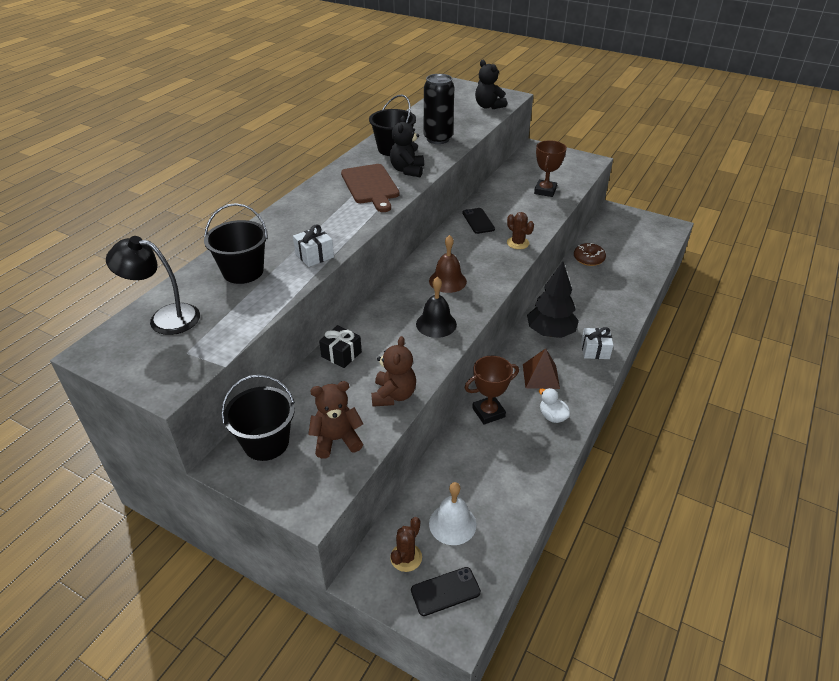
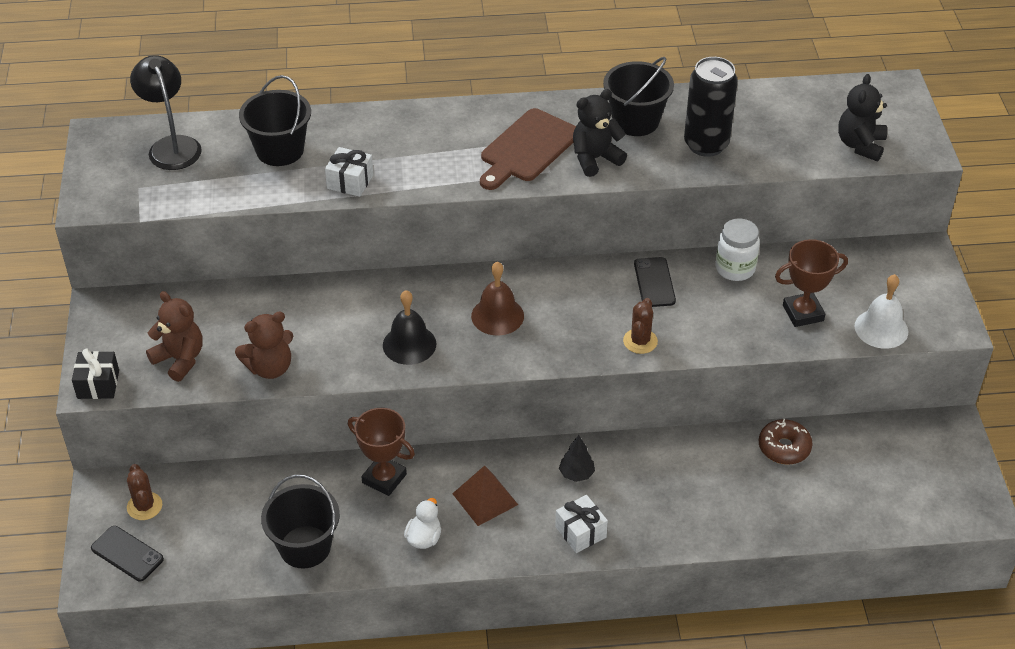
camera: 55 degrees right, 5 degrees up
black bucket [222,375,295,461] -> black bucket moved to [261,474,340,569]
black gift [319,325,362,368] -> black gift moved to [72,349,119,399]
brown cactus [390,517,422,572] -> brown cactus turned 75 degrees clockwise [127,464,162,520]
white bell [429,482,477,545] -> white bell moved to [855,274,908,349]
black phone [463,208,495,234] -> black phone turned 45 degrees counterclockwise [634,257,676,307]
black tree [527,262,579,338] -> black tree [559,435,595,482], size x0.47
none -> white jar [716,219,760,281]

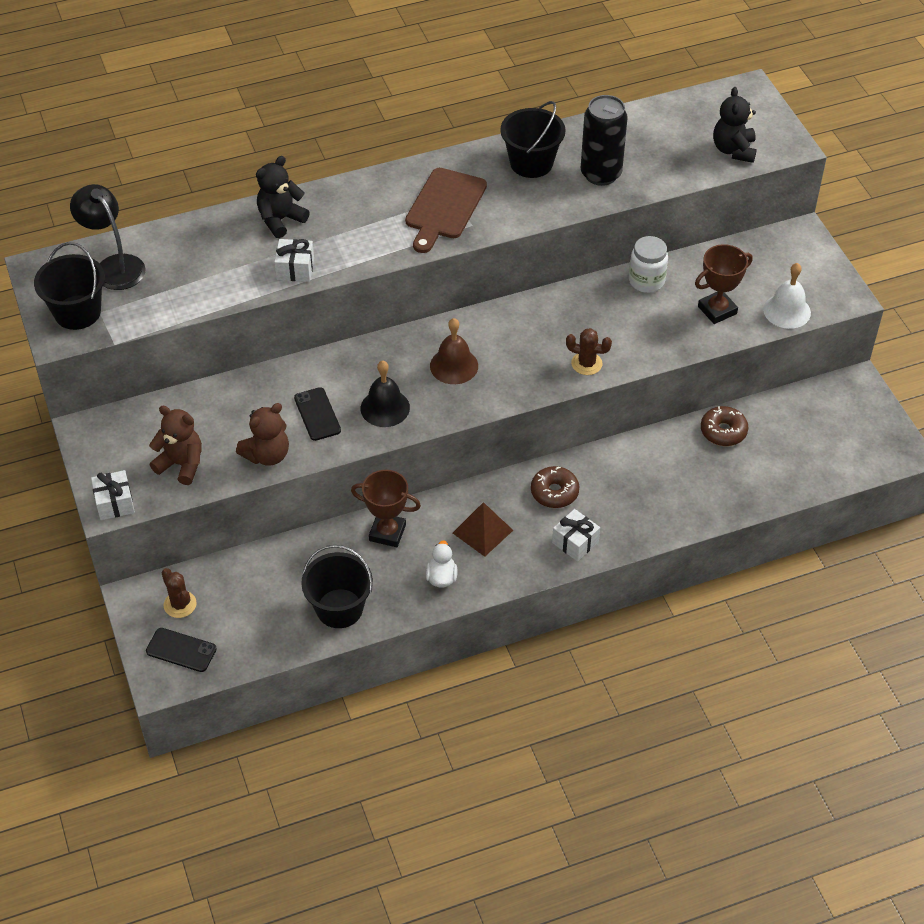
camera: 15 degrees left, 5 degrees up
black gift [72,349,119,399] -> white gift [91,470,135,520]
black bucket [239,75,311,166] -> black bucket moved to [34,242,105,330]
black tree [559,435,595,482] -> brown donut [531,466,579,508]
black teddy bear [573,89,627,177] -> black teddy bear moved to [256,156,310,238]
brown cactus [623,298,658,354] -> brown cactus turned 75 degrees counterclockwise [566,328,612,375]
black phone [634,257,676,307] -> black phone moved to [294,387,341,441]

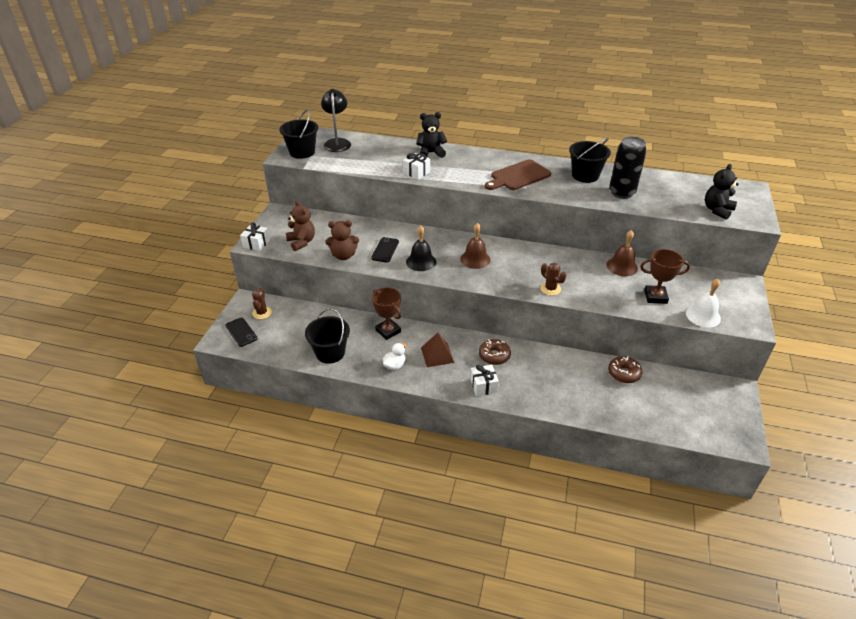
camera: 35 degrees right, 10 degrees down
white jar [629,236,668,293] -> brown bell [606,230,638,276]

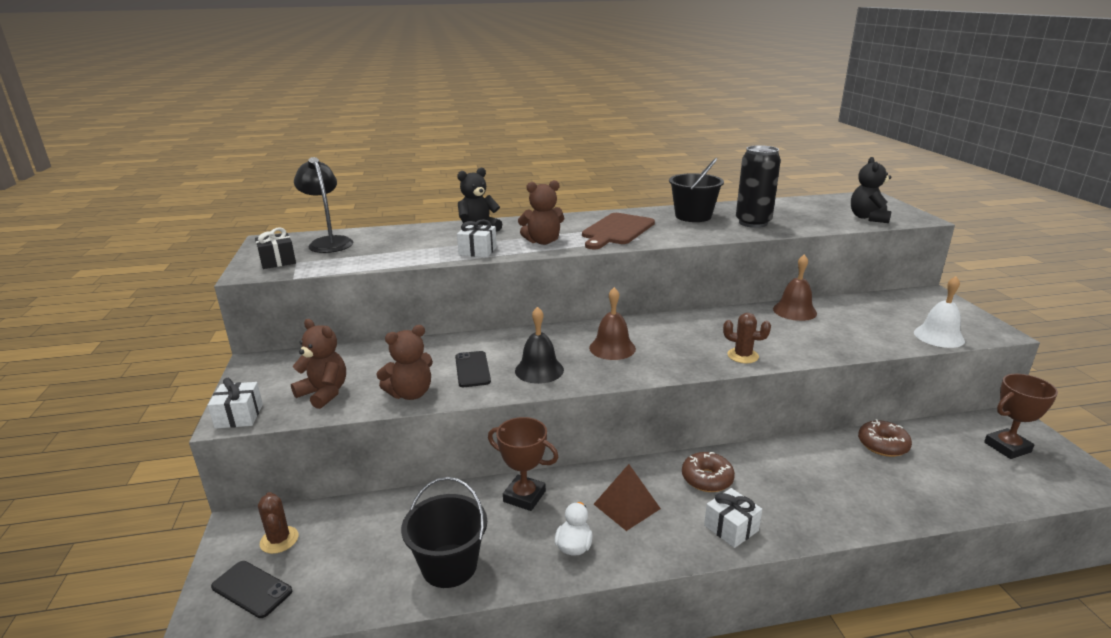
camera: 25 degrees left, 15 degrees down
black bucket [279,110,318,159] -> black gift [255,228,296,269]
brown trophy [640,249,690,304] -> brown trophy moved to [984,374,1058,459]
none -> brown teddy bear [518,180,564,245]

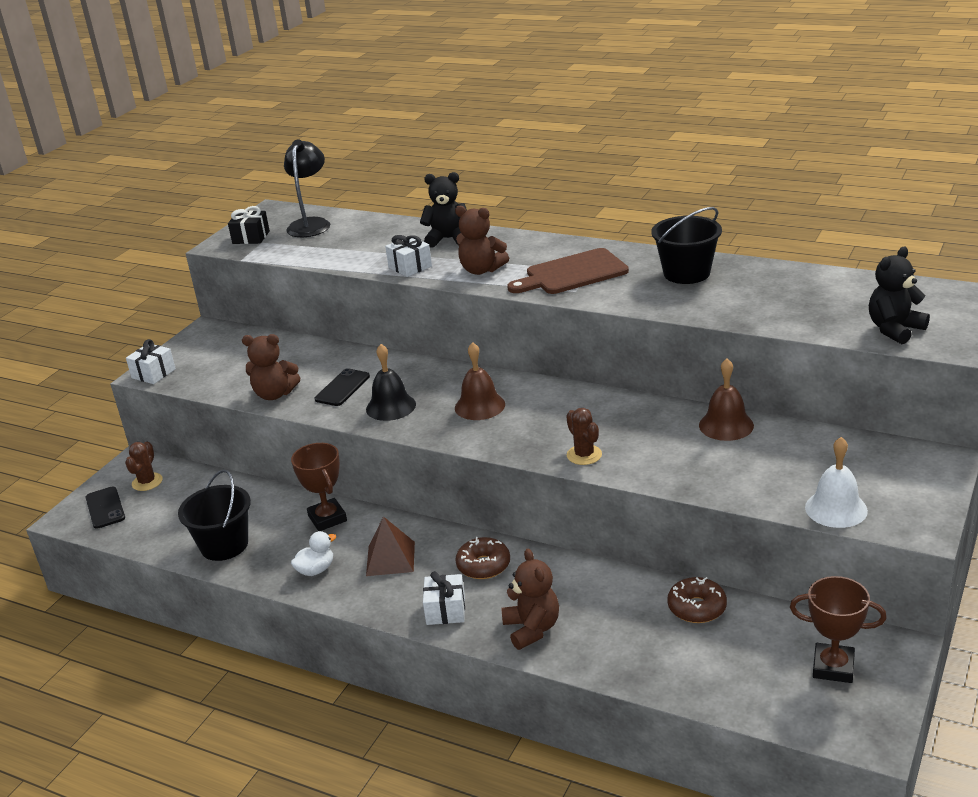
camera: 40 degrees right, 5 degrees up
brown teddy bear [291,319,346,409] -> brown teddy bear moved to [501,549,559,650]
black can [736,145,781,228] -> none

